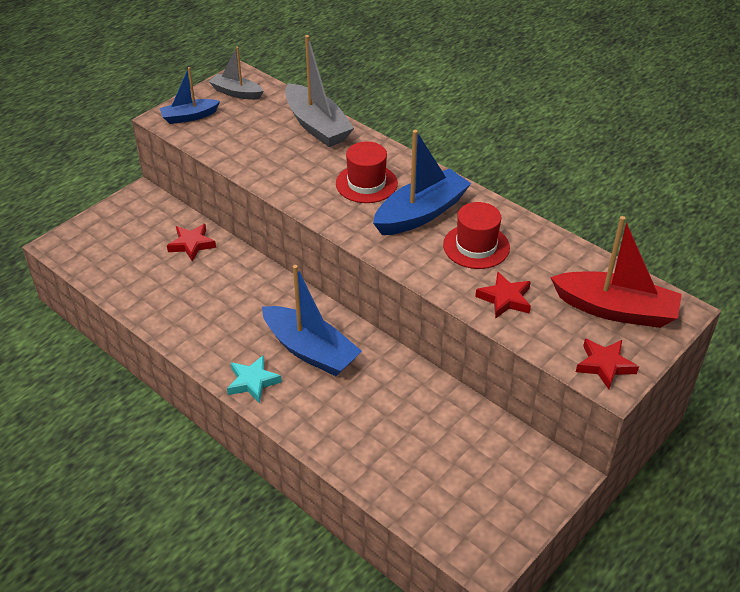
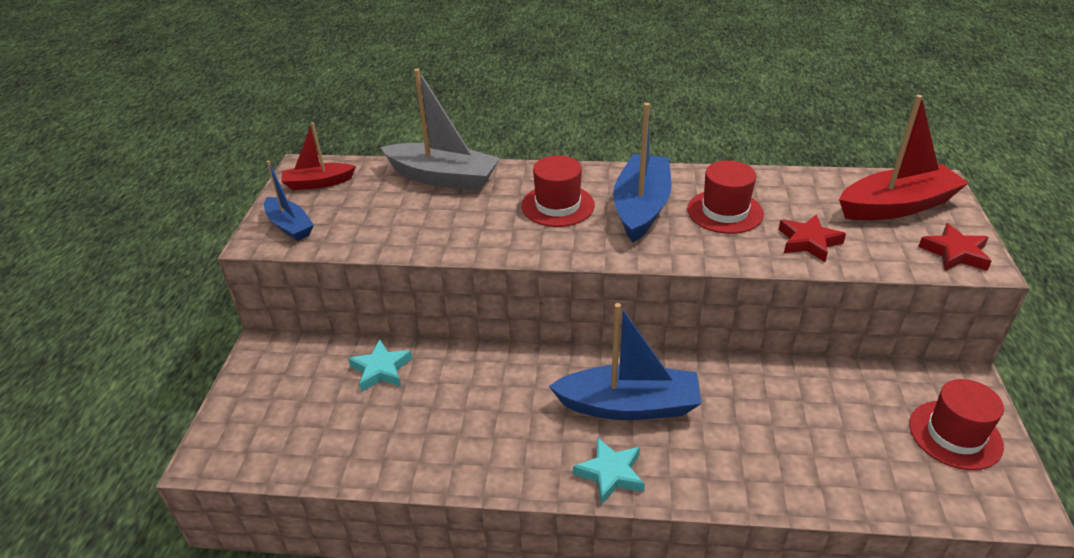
camera: 35 degrees left, 5 degrees down
blue boat [159,67,220,124] -> blue boat turned 75 degrees counterclockwise [264,161,314,241]
red star [167,224,216,262] -> turquoise star [348,339,412,392]
grey boat [209,47,264,100] -> red boat [281,122,356,190]
none -> red hat [909,379,1004,470]

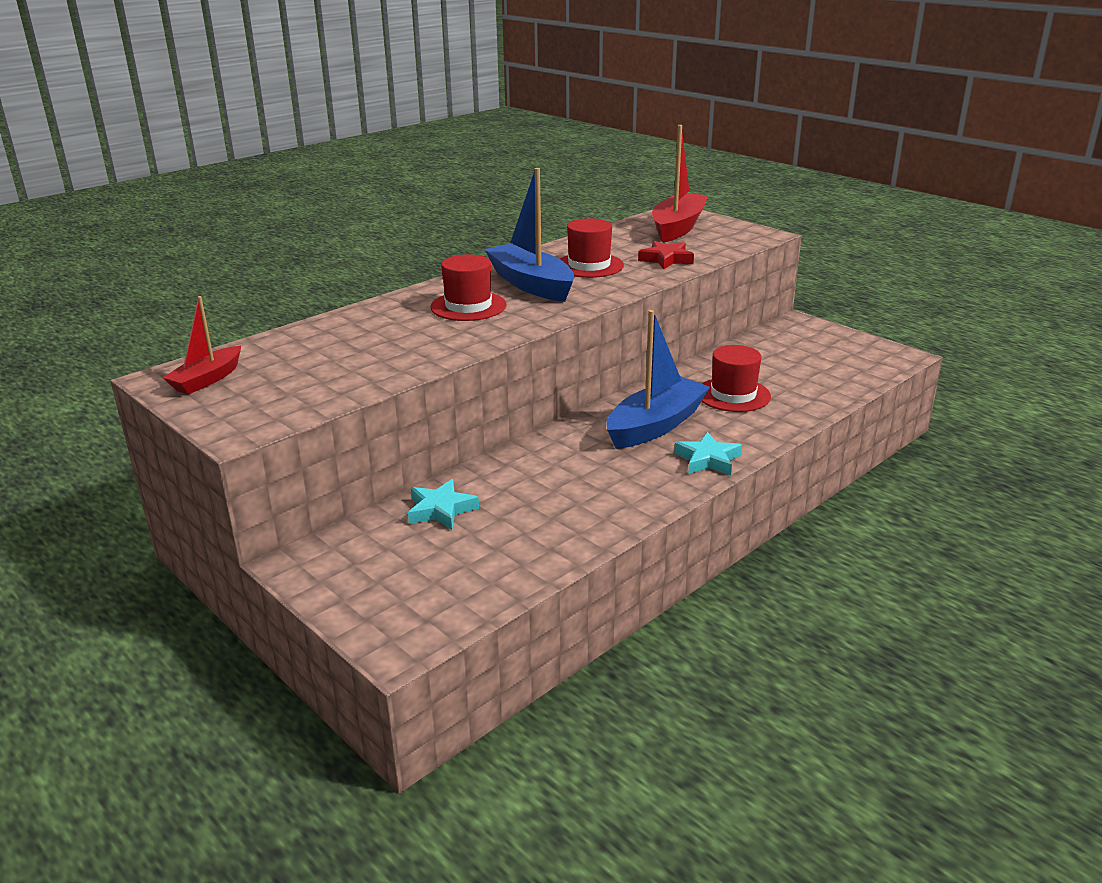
camera: 50 degrees left, 10 degrees down
blue boat [264,161,314,241] -> none
grey boat [380,69,500,191] -> none
red hat [909,379,1004,470] -> red hat moved to [701,345,771,412]
red star [918,223,992,271] -> none

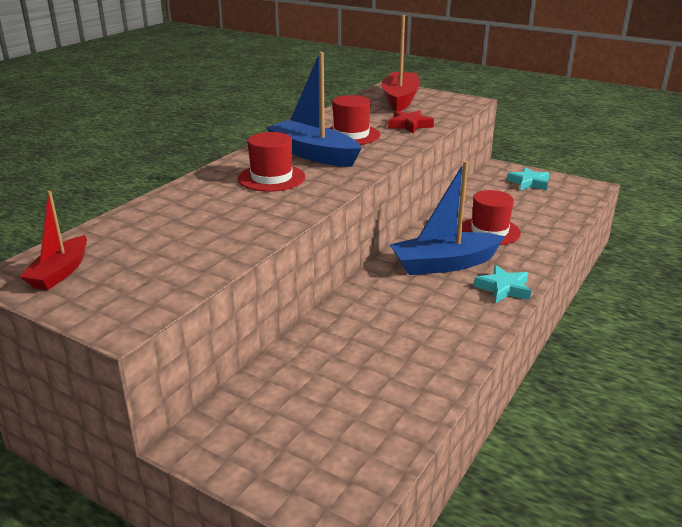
camera: 15 degrees left, 0 degrees up
turquoise star [408,479,479,530] -> turquoise star moved to [507,167,550,190]
blue boat [606,310,710,449] -> blue boat turned 135 degrees counterclockwise [390,161,505,275]

